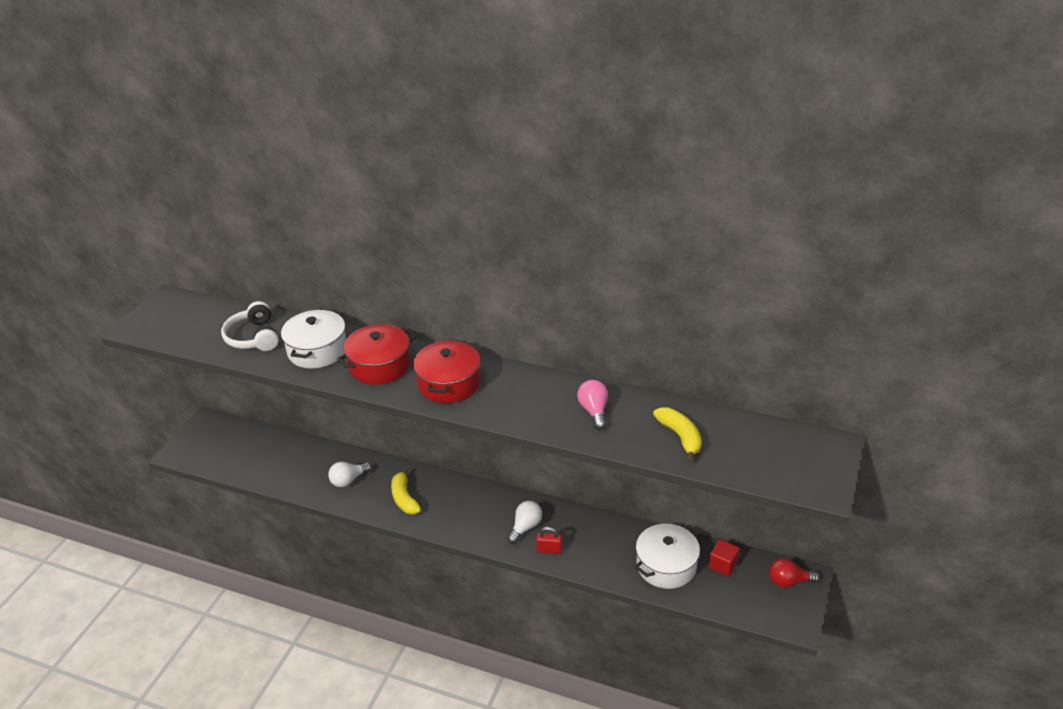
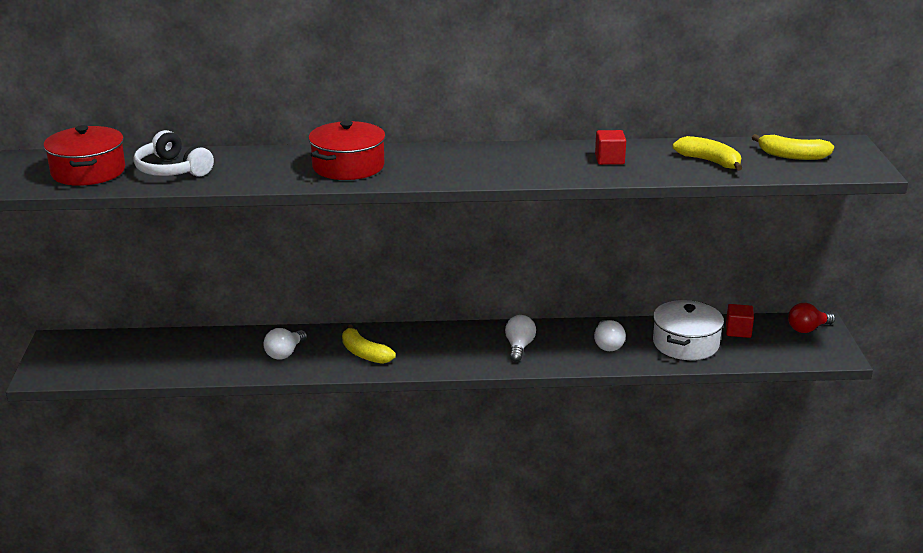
camera: 25 degrees left, 10 degrees down
white pot [281,309,346,369] -> none
red pot [413,339,480,403] -> red pot moved to [43,125,125,186]
red padlock [536,527,562,554] -> none
pink light bulb [577,380,608,430] -> red cube [595,130,626,165]
none -> white light bulb [594,320,626,351]
none -> yellow banana [752,134,834,160]

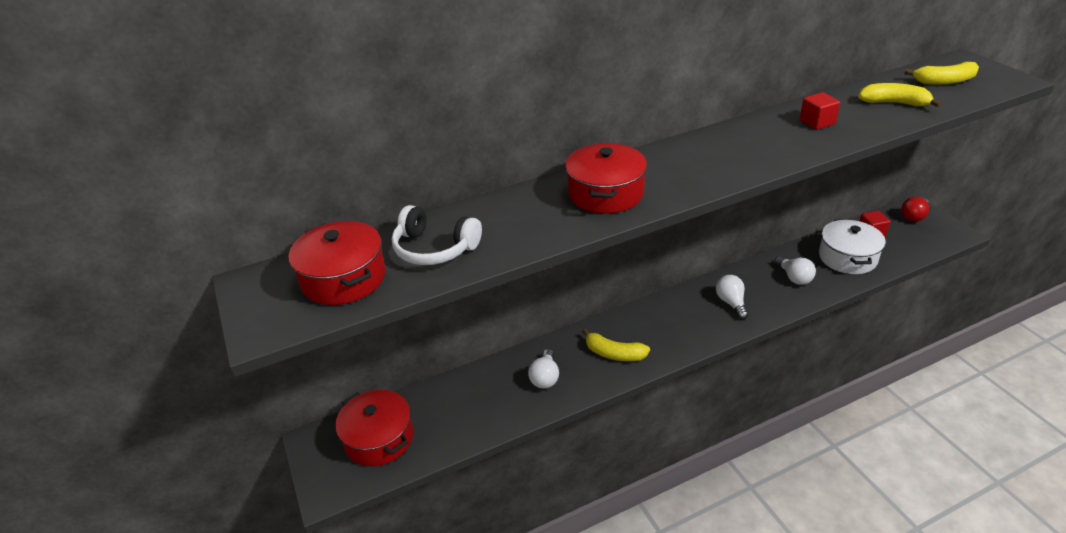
camera: 20 degrees left, 10 degrees up
none -> red pot [335,390,413,466]

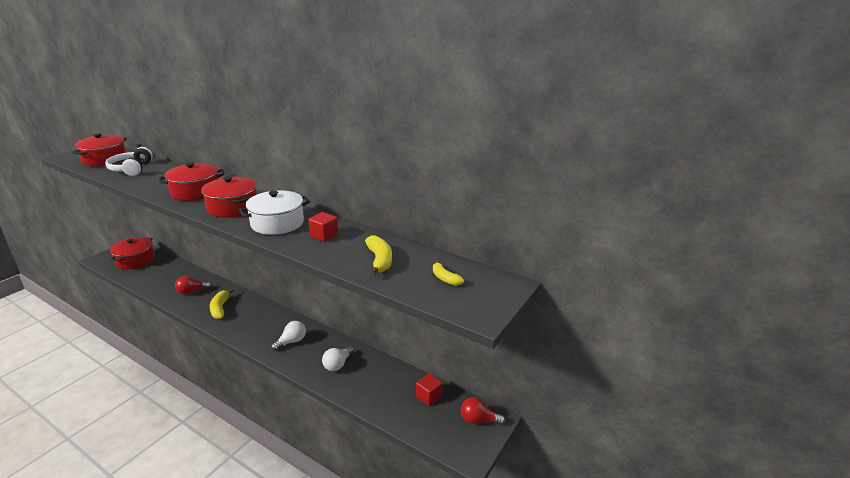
camera: 55 degrees right, 10 degrees down
white light bulb [528,349,559,389] -> red light bulb [175,276,212,295]
white pot [819,219,886,274] -> white pot moved to [239,191,310,235]
yellow banana [904,62,979,85] -> yellow banana [433,260,464,286], size x0.64
none -> red pot [201,176,257,218]

